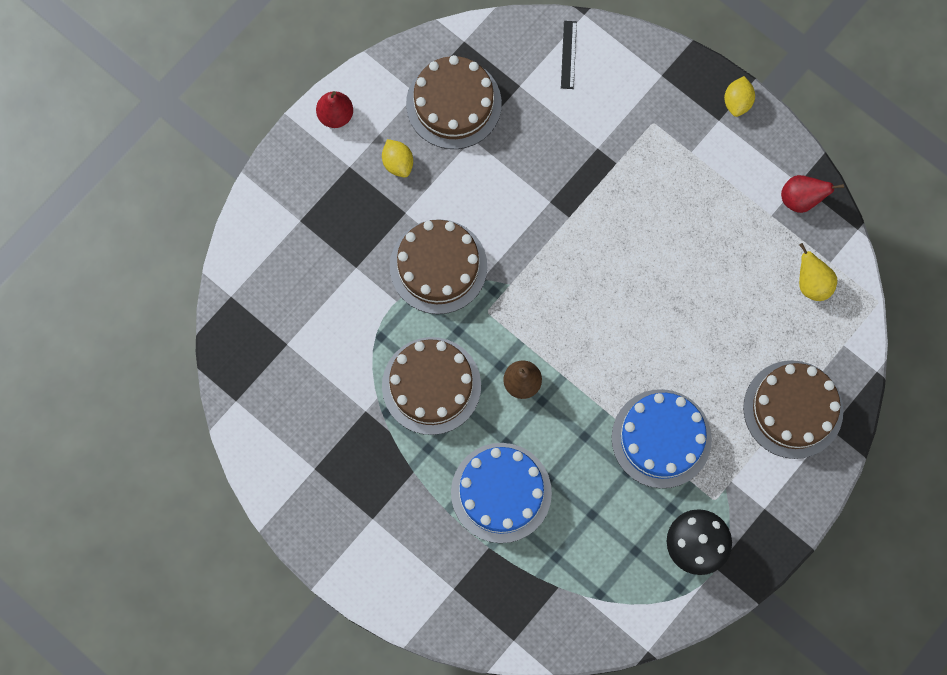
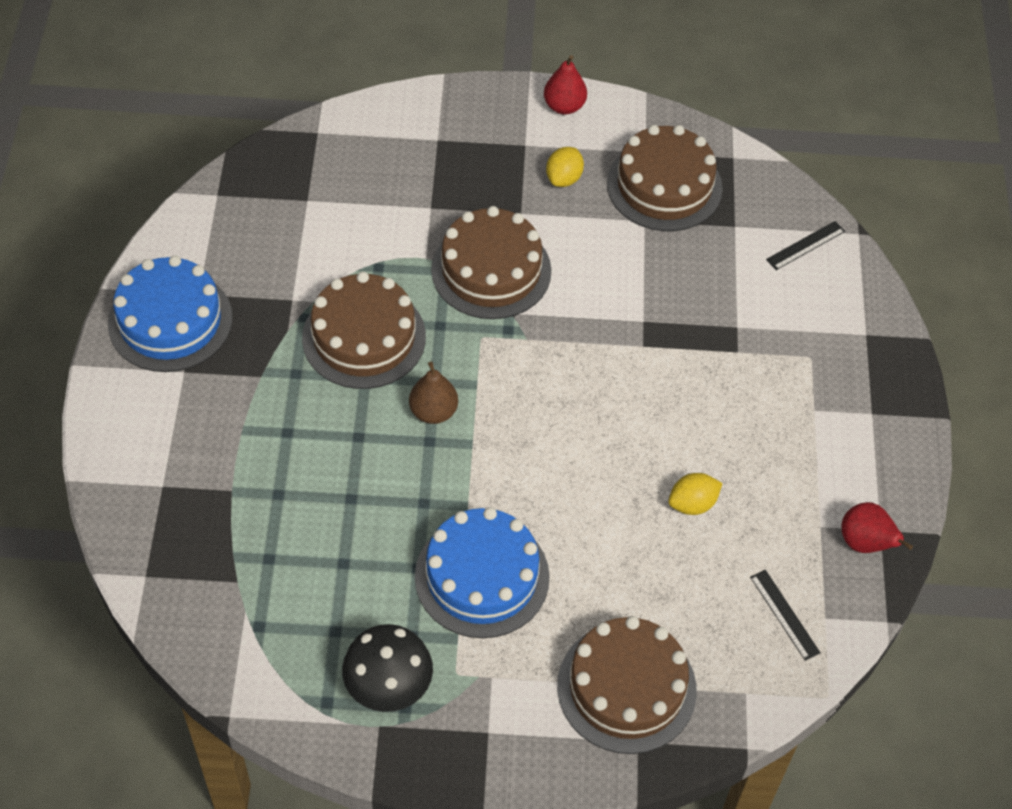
camera: 50 degrees right, 20 degrees down
blue cake [451,443,552,543] -> blue cake moved to [108,255,233,372]
yellow lemon [724,76,755,117] -> yellow lemon moved to [668,473,723,515]
yellow pear [799,243,837,301] -> black ruler [750,570,821,661]

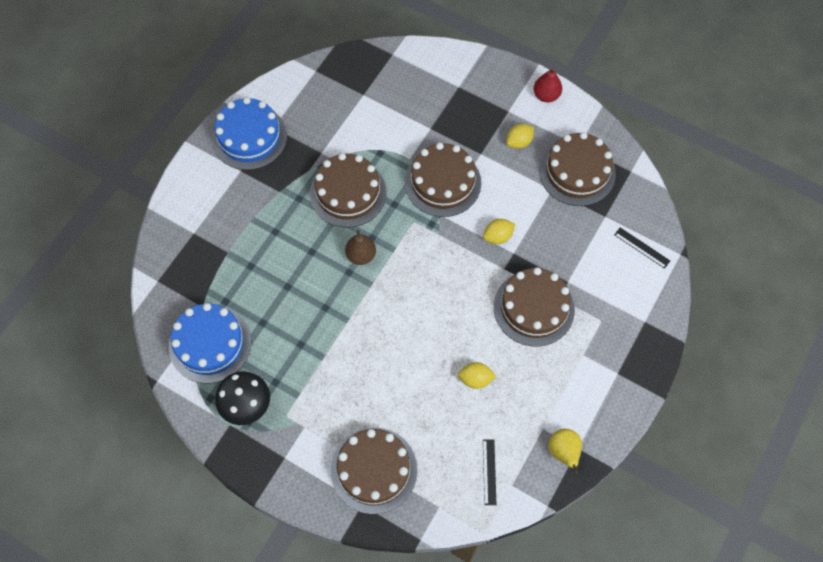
camera: 30 degrees right, 10 degrees up
blue cake [415,507,550,638] -> blue cake moved to [169,303,251,384]
black ruler [766,221,845,270] -> black ruler turned 45 degrees clockwise [614,228,670,269]
red pear [842,502,913,553] -> yellow pear [548,429,582,474]
none -> yellow lemon [483,219,515,244]
none -> brown cake [494,267,575,347]

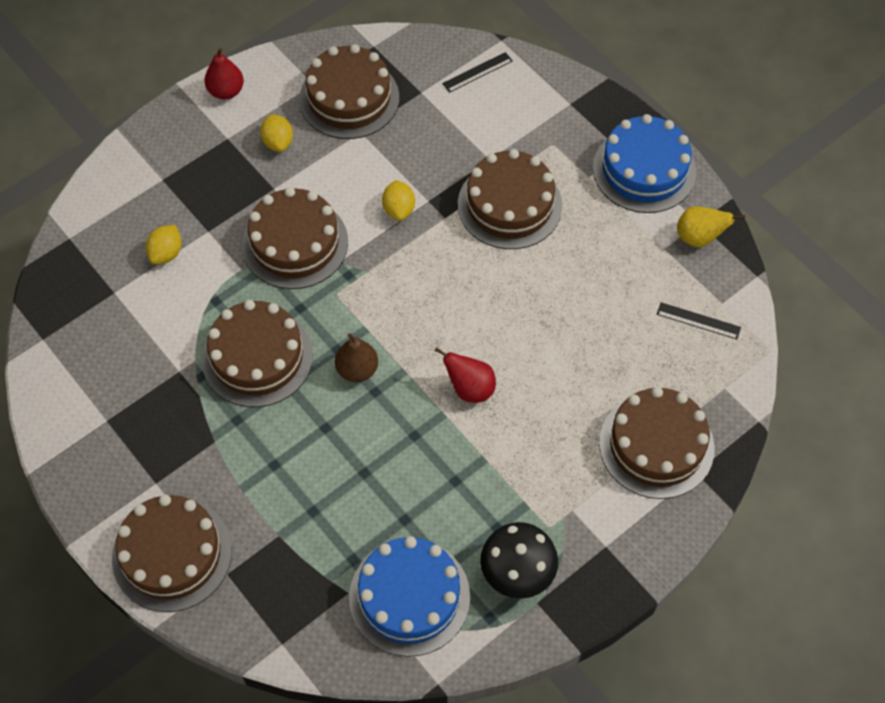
camera: 70 degrees left, 5 degrees down
blue cake [212,97,287,170] -> blue cake moved to [593,114,696,213]
yellow lemon [458,362,496,389] -> yellow lemon moved to [146,225,182,265]
none -> brown cake [112,494,232,612]
none -> red pear [435,347,496,403]

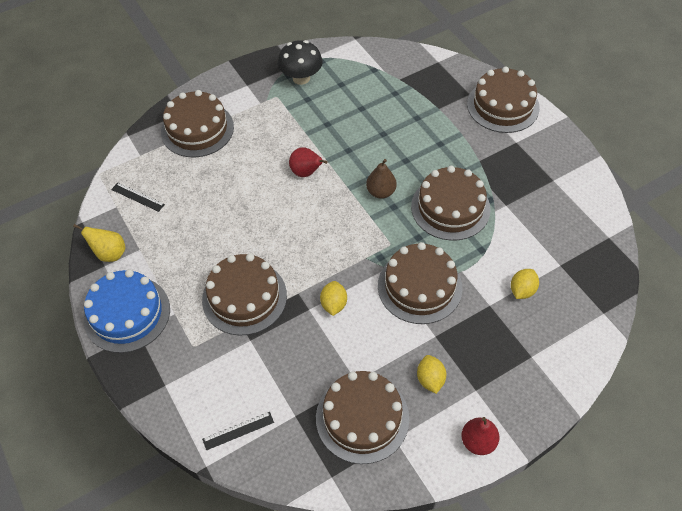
camera: 170 degrees left, 5 degrees down
blue cake [349,536,470,657] -> none

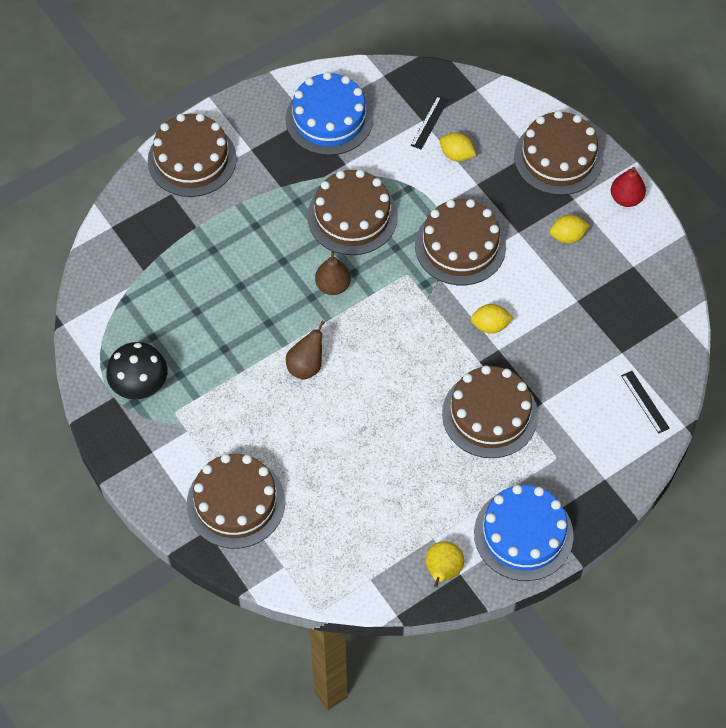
camera: 95 degrees left, 5 degrees up
black ruler [111,182,165,212] -> black ruler moved to [410,96,448,150]
red pear [289,147,328,177] -> brown pear [286,321,325,380]
brown cake [316,371,409,464] -> brown cake moved to [514,110,603,195]
none -> blue cake [286,72,373,155]

